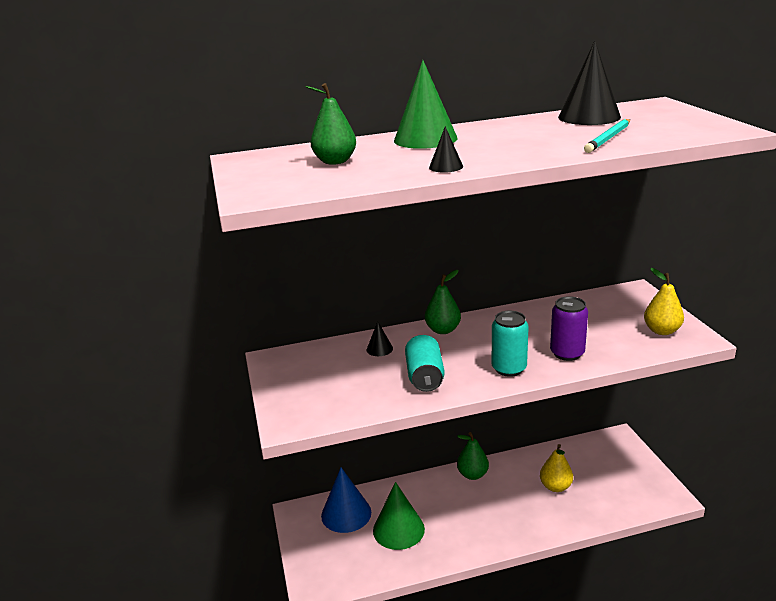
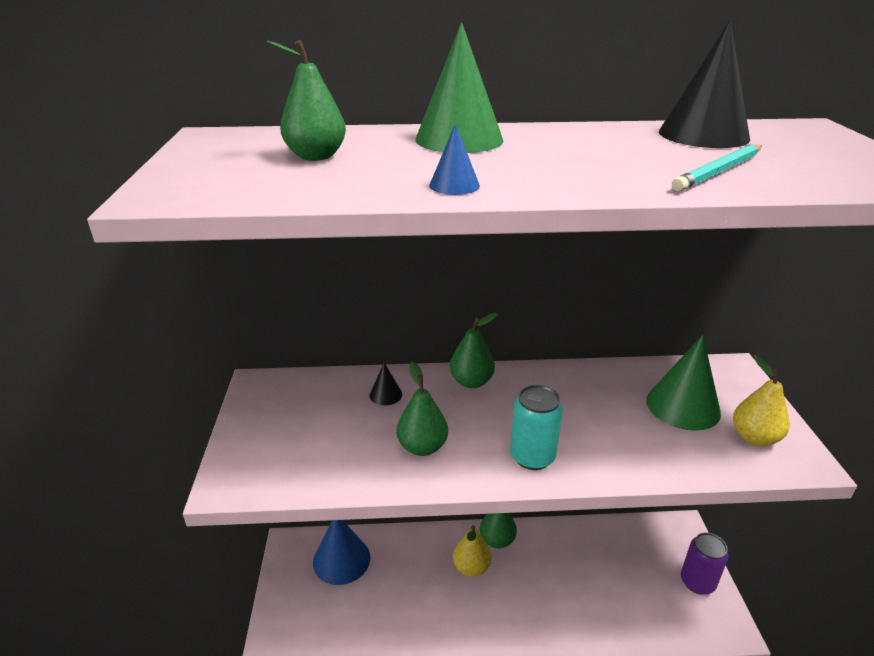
camera: 10 degrees right, 5 degrees up
green cone [373,482,425,550] -> green cone moved to [646,335,721,431]
turquoise can [405,335,445,392] -> green pear [397,362,448,456]
black cone [429,126,463,173] -> blue cone [429,124,480,195]
yellow pear [540,444,573,492] -> yellow pear moved to [453,525,492,577]
purple can [550,296,588,361] -> purple can moved to [681,532,728,595]

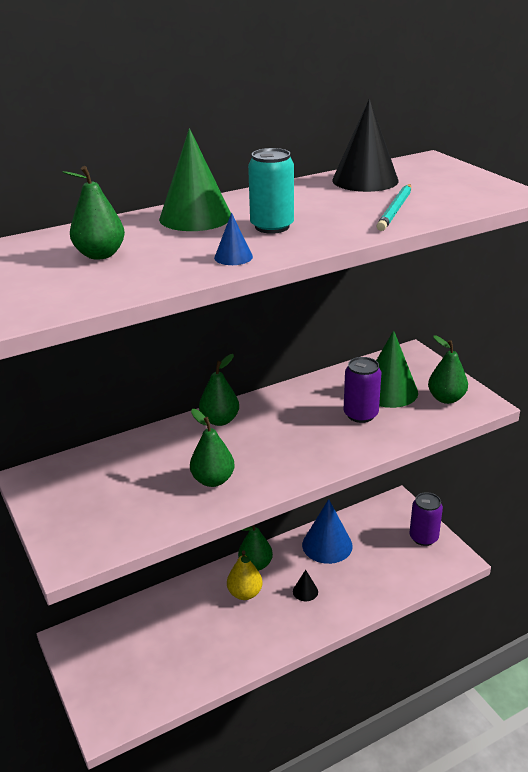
camera: 25 degrees left, 0 degrees up
blue cone [313,520,370,585] -> blue cone moved to [302,499,353,564]
black cone [370,363,402,405] -> black cone moved to [293,570,318,601]
turquoise can [510,385,563,470] -> turquoise can moved to [248,148,294,234]
yellow pear [733,355,790,446] -> green pear [428,335,468,404]
none -> purple can [344,357,381,423]

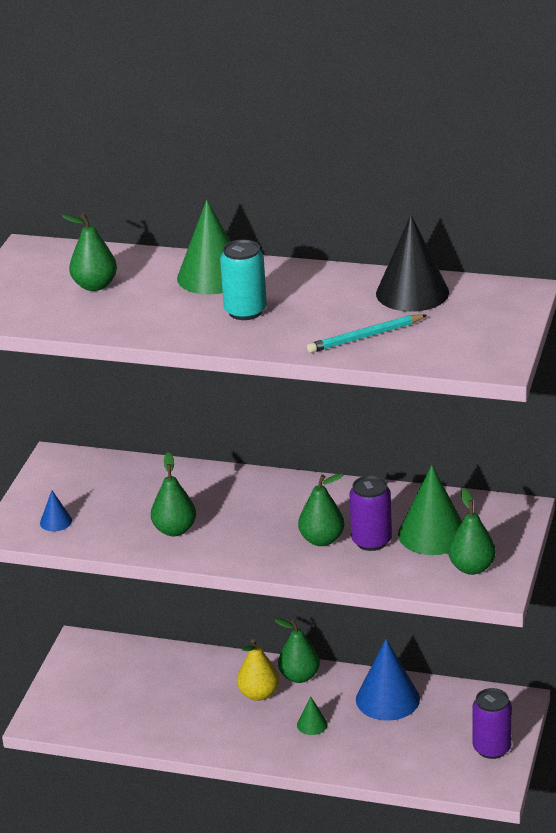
camera: 45 degrees right, 0 degrees up
green pear [199,354,239,426] -> green pear moved to [298,473,344,546]
blue cone [214,213,253,265] -> blue cone moved to [40,491,72,531]
black cone [293,570,318,601] -> green cone [297,696,328,735]

